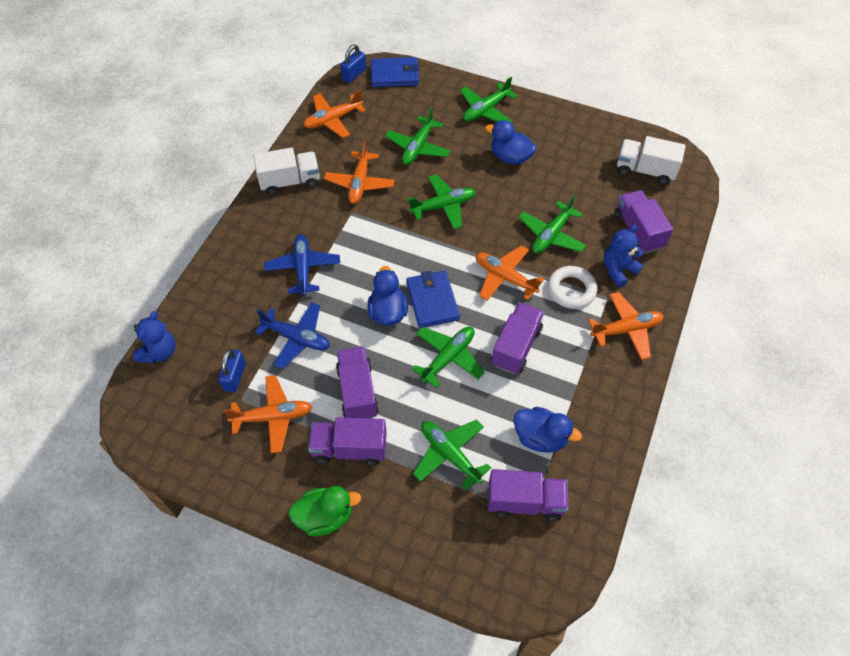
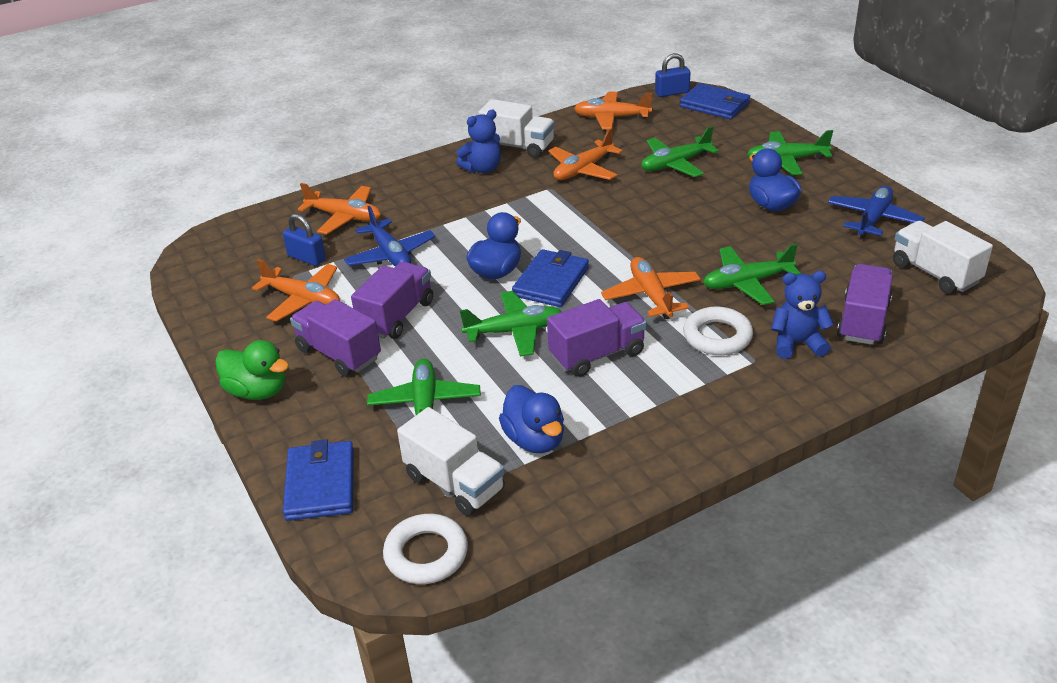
camera: 40 degrees right, 20 degrees down
blue teddy bear [133,311,176,363] -> blue teddy bear moved to [457,110,501,173]
blue padlock [218,349,246,392] -> blue padlock turned 75 degrees clockwise [283,214,326,266]
blue plane [264,234,340,296] -> blue plane moved to [828,186,925,239]
green plane [407,174,475,229] -> none
purple truck [488,469,568,521] -> white truck [397,407,505,516]
orange plane [588,292,664,360] -> orange plane moved to [298,183,381,234]
none -> blue wallet [283,439,354,521]
none -> white ring [383,514,468,584]

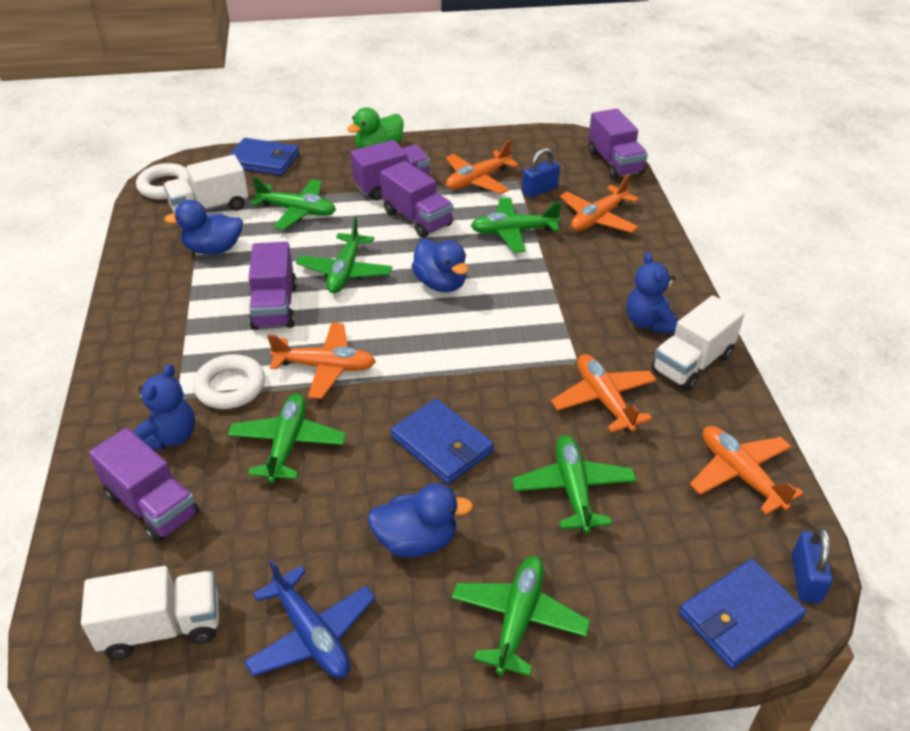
camera: 110 degrees right, 5 degrees up
blue plane [344,206,436,267] -> green plane [471,198,561,253]
blue wallet [512,249,589,307] -> blue wallet moved to [391,399,494,484]
orange plane [574,92,652,130] -> orange plane turned 60 degrees counterclockwise [690,426,804,515]
none -> purple truck [588,108,648,180]

